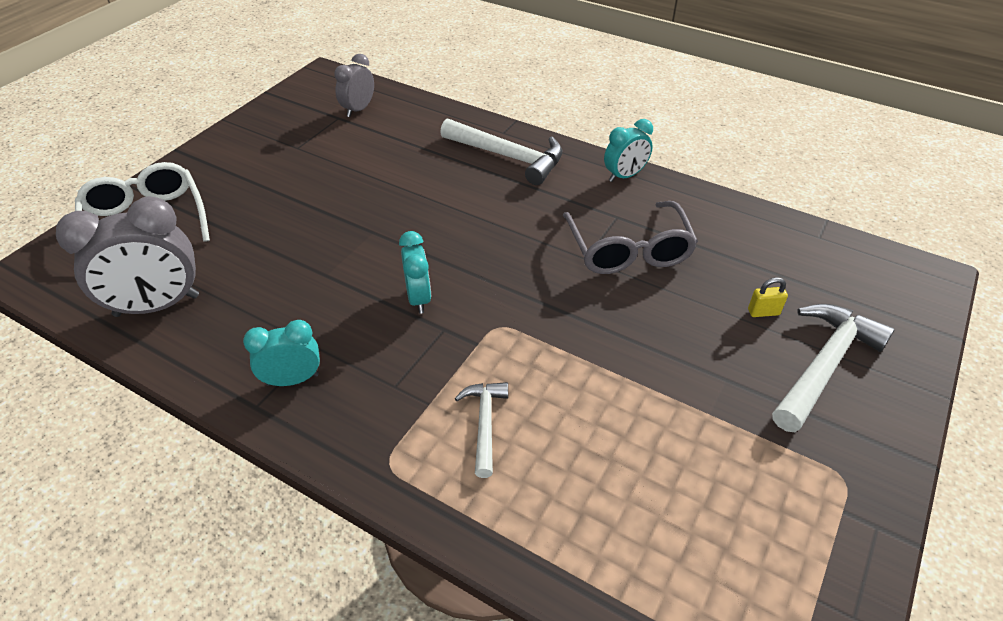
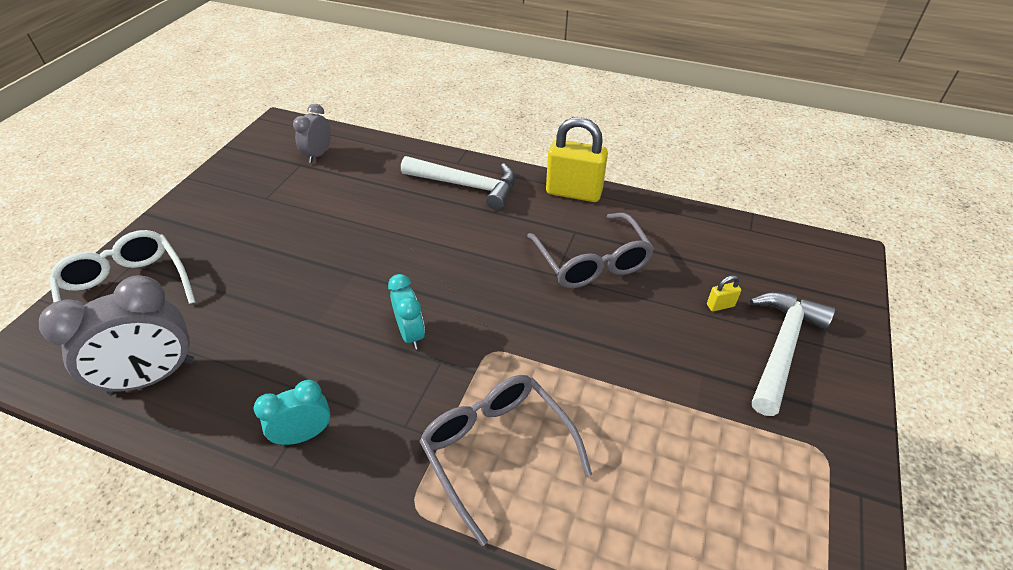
camera: 10 degrees left, 0 degrees up
white hammer [455,382,508,478] -> grey glasses [419,375,592,546]
turquoise clock [604,119,653,182] -> yellow padlock [546,117,608,202]

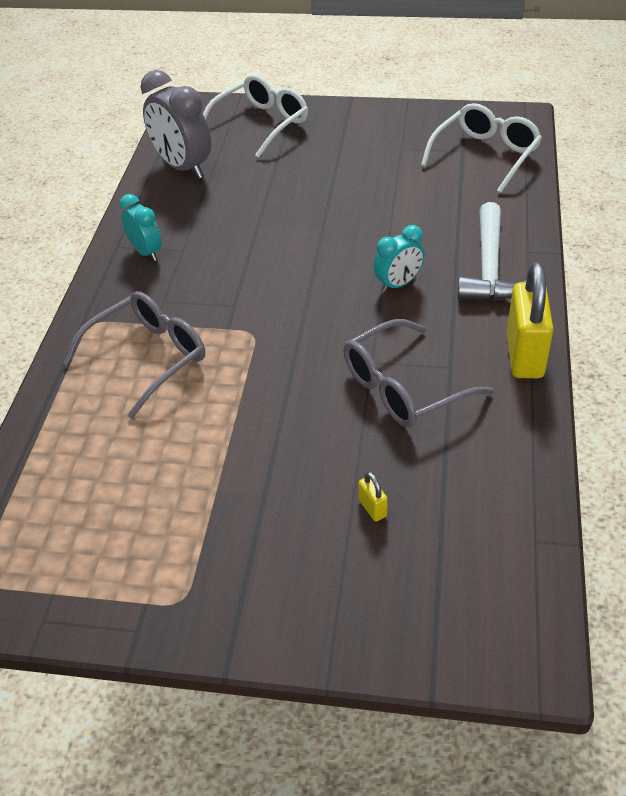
camera: 80 degrees right, 0 degrees up
grey clock [293,104,331,163] -> white glasses [421,103,542,193]
turquoise clock [388,274,425,349] -> turquoise clock moved to [374,225,425,293]
white hammer [750,292,835,416] -> none

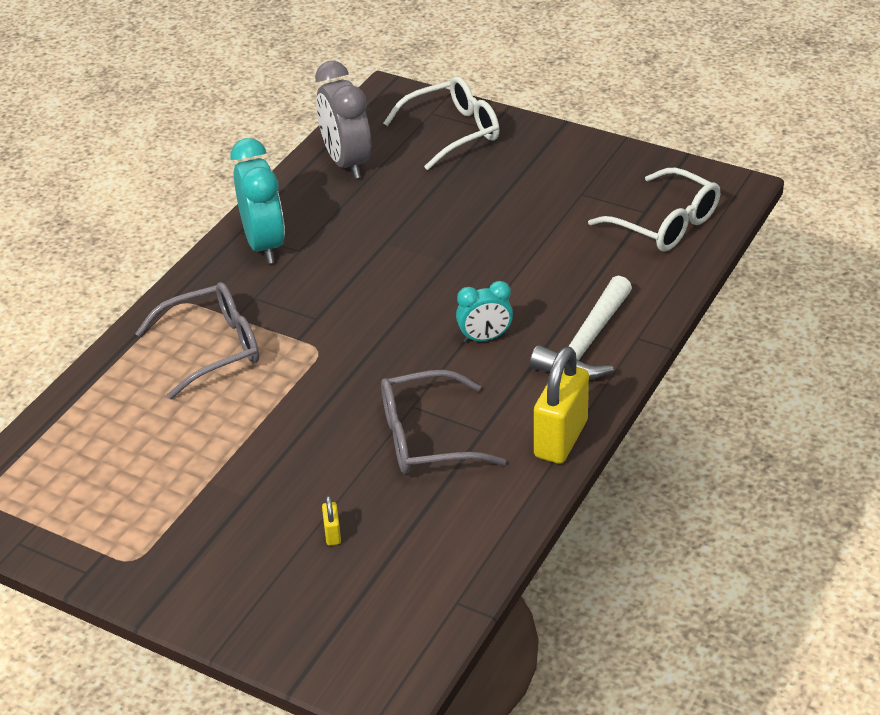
camera: 20 degrees right, 5 degrees down
turquoise clock [119,194,161,261] -> turquoise clock [230,138,285,264], size x1.74
white glasses [421,103,542,193] -> white glasses turned 75 degrees clockwise [588,168,720,252]

